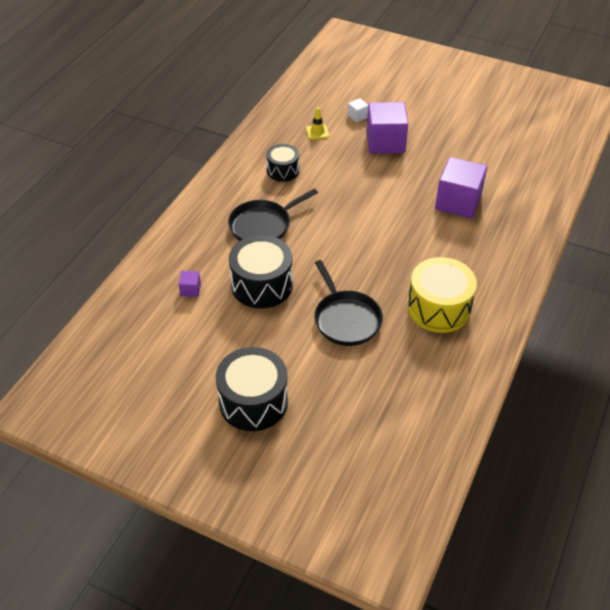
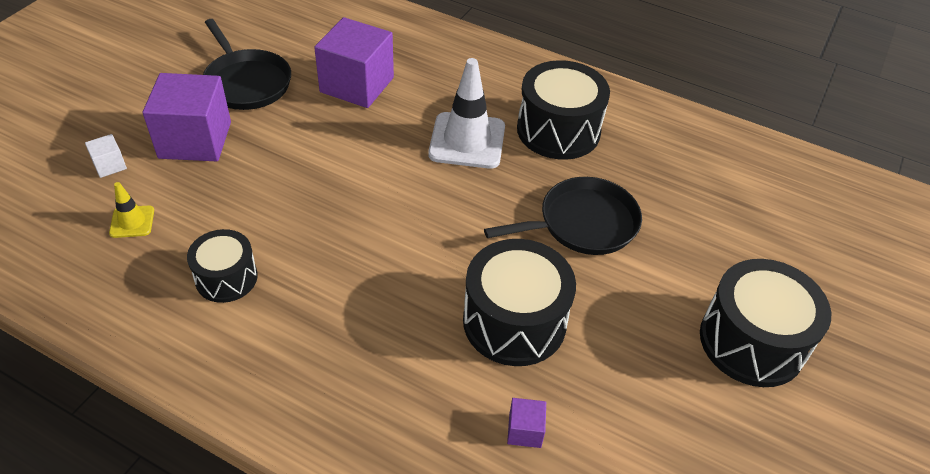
camera: 90 degrees left, 0 degrees up
black pan [228,189,318,241] -> black pan moved to [203,19,291,110]
yellow drum [407,257,477,333] -> black drum [517,60,610,160]
none -> white traffic cone [428,58,505,169]

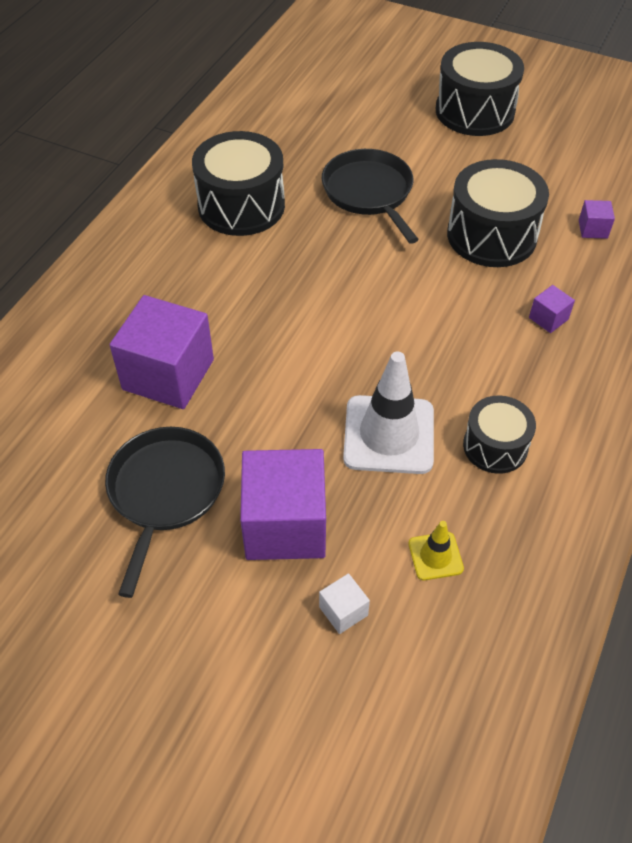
camera: 90 degrees left, 5 degrees up
black pan [203,19,291,110] -> black pan turned 45 degrees counterclockwise [105,427,225,598]
white traffic cone [428,58,505,169] -> white traffic cone moved to [343,352,434,474]
none -> purple cube [529,285,575,333]

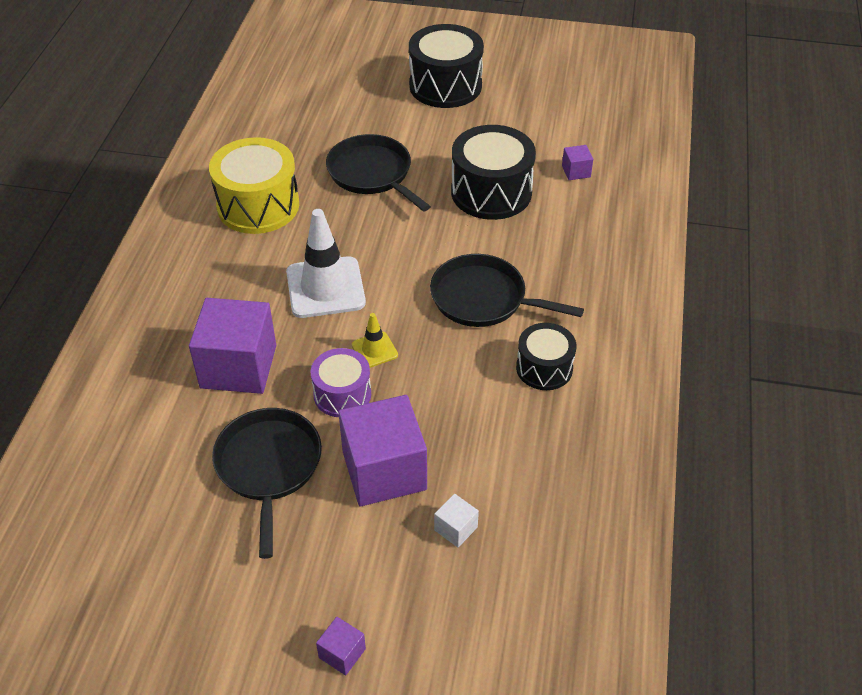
camera: 15 degrees left, 5 degrees down
black drum [192,131,285,236] -> yellow drum [209,137,299,234]
white traffic cone [343,352,434,474] -> white traffic cone moved to [286,209,366,318]
yellow traffic cone [408,521,464,580] -> yellow traffic cone moved to [352,313,398,368]
purple cube [529,285,575,333] -> purple cube moved to [316,617,366,675]
none -> purple drum [311,348,371,417]
none -> black pan [430,254,584,327]

